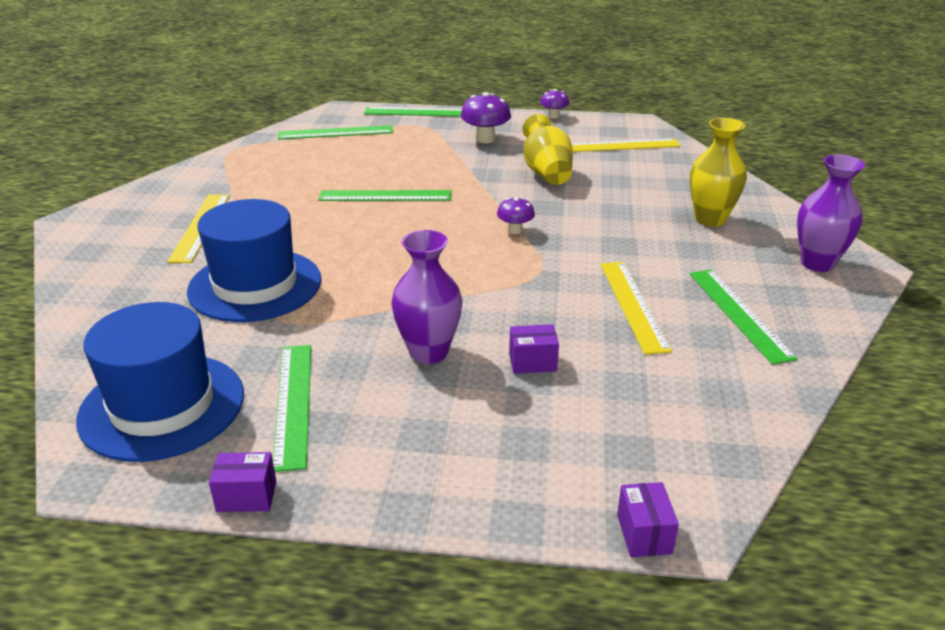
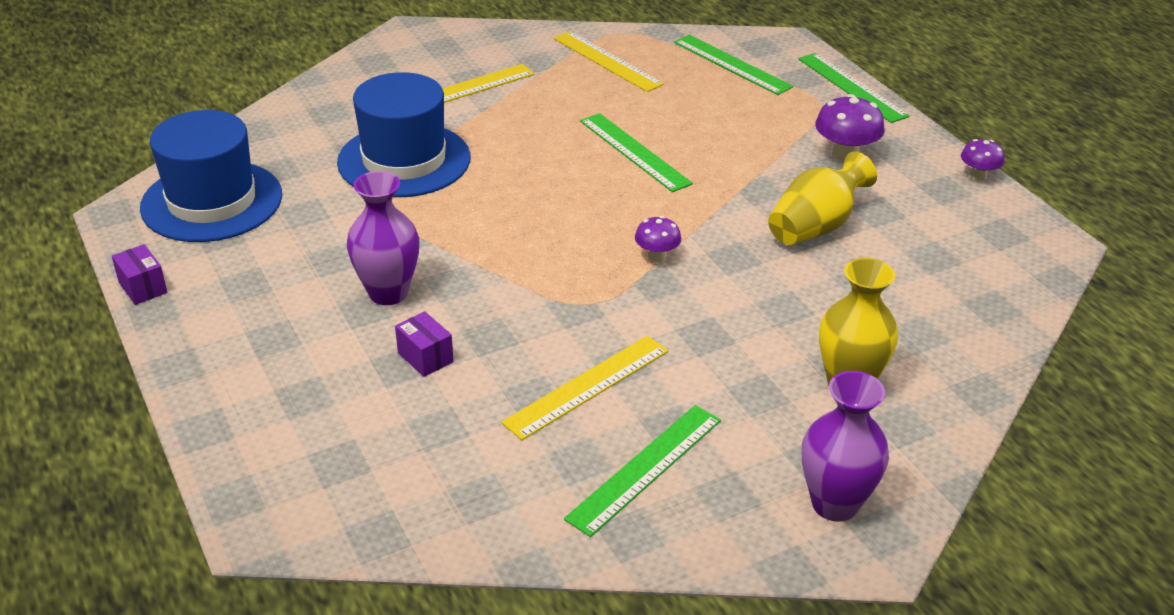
camera: 55 degrees right, 5 degrees up
green ruler [273,345,311,472] -> none
yellow ruler [571,138,681,152] -> yellow ruler moved to [554,31,664,92]
purple box [617,482,679,557] -> none

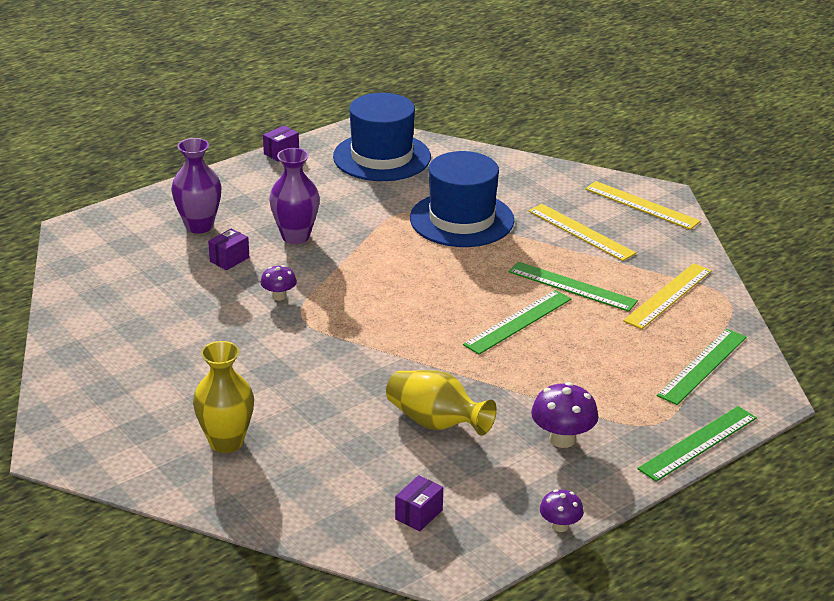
camera: 80 degrees right, 5 degrees down
yellow ruler [501,336,668,440] -> yellow ruler moved to [585,181,701,230]
green ruler [564,405,721,537] -> green ruler moved to [509,262,638,312]
purple mushroom [635,216,681,262] -> purple mushroom moved to [261,265,297,300]
purple vase [802,371,889,522] -> purple vase moved to [171,138,222,233]
none -> purple box [395,475,443,531]

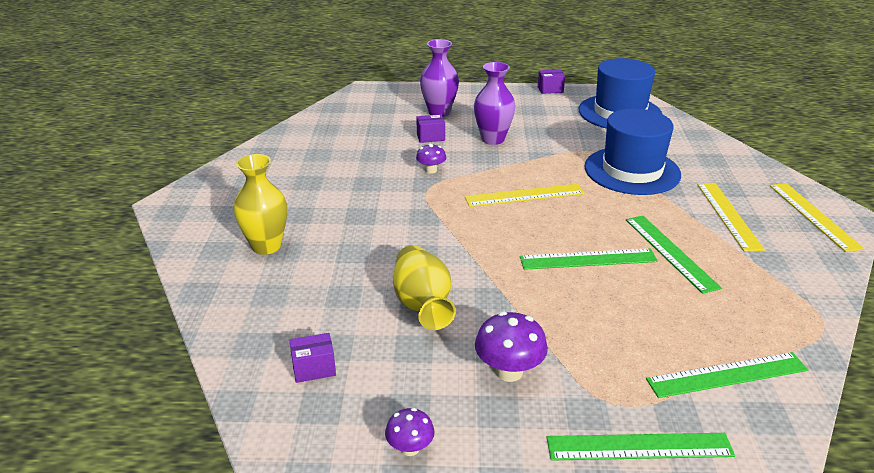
camera: 40 degrees right, 0 degrees up
yellow ruler [623,263,712,329] -> yellow ruler moved to [465,184,585,207]

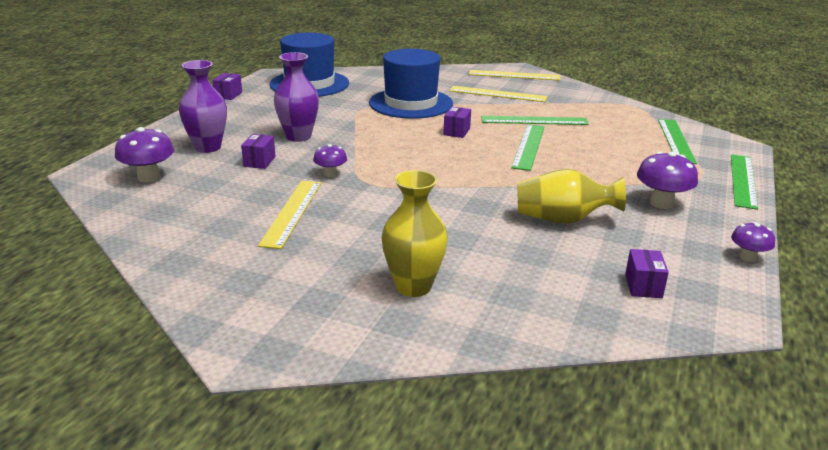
camera: 70 degrees left, 5 degrees down
yellow ruler [465,184,585,207] -> yellow ruler moved to [258,181,321,249]
none -> purple mushroom [115,127,174,183]
none -> purple box [443,107,471,138]

